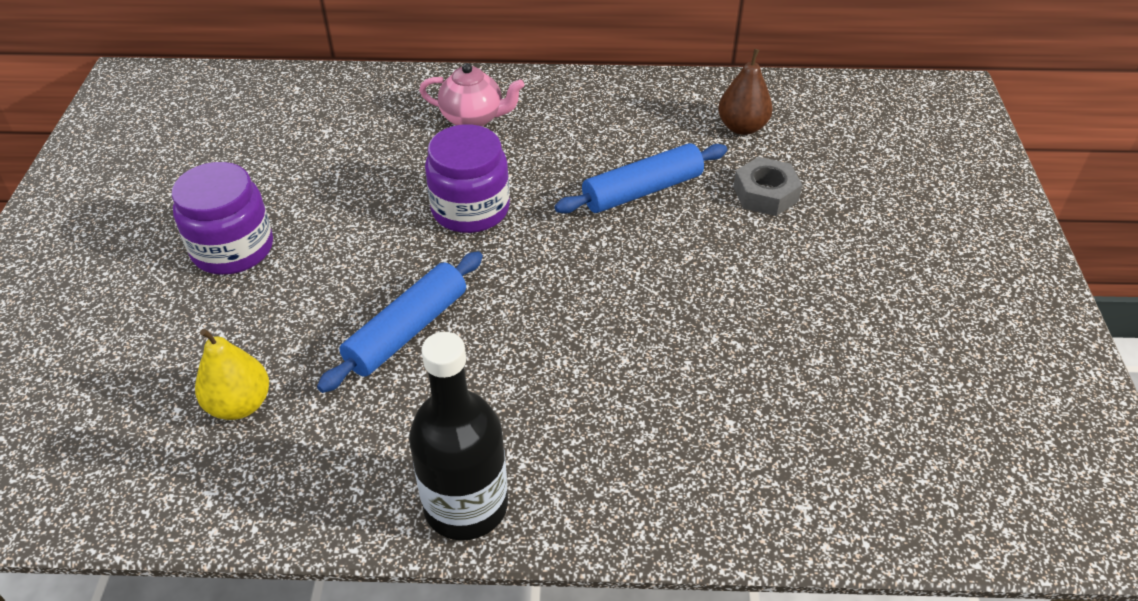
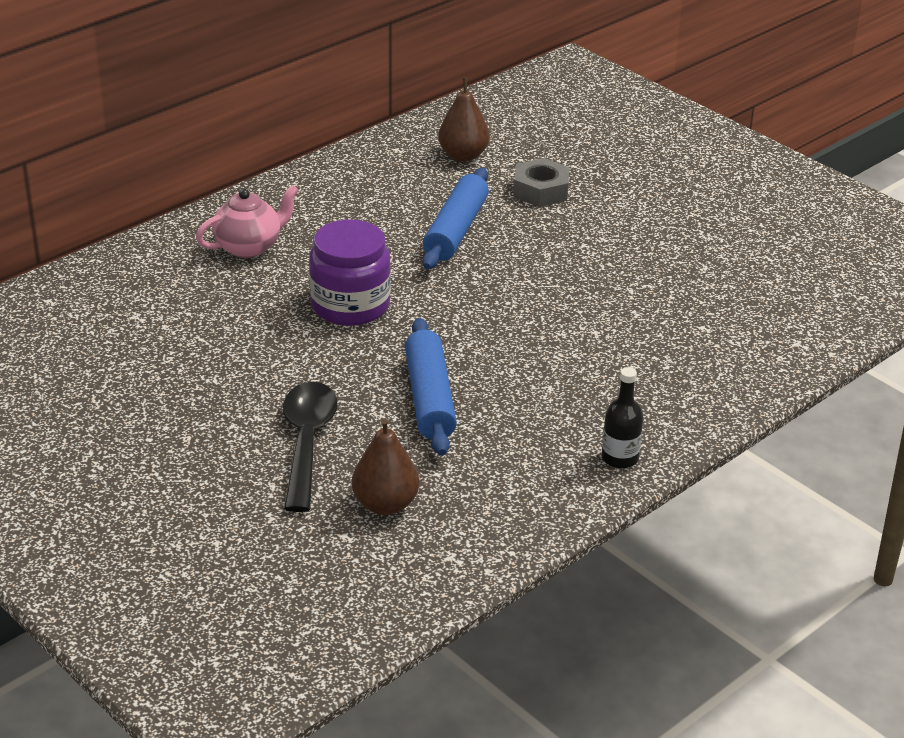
camera: 45 degrees left, 10 degrees down
purple jar [172,162,273,275] -> none
yellow pear [195,329,269,420] -> brown pear [352,418,419,515]
black bottle [409,332,508,540] -> black bottle [602,367,643,469], size x0.52
none -> black spoon [283,382,338,512]

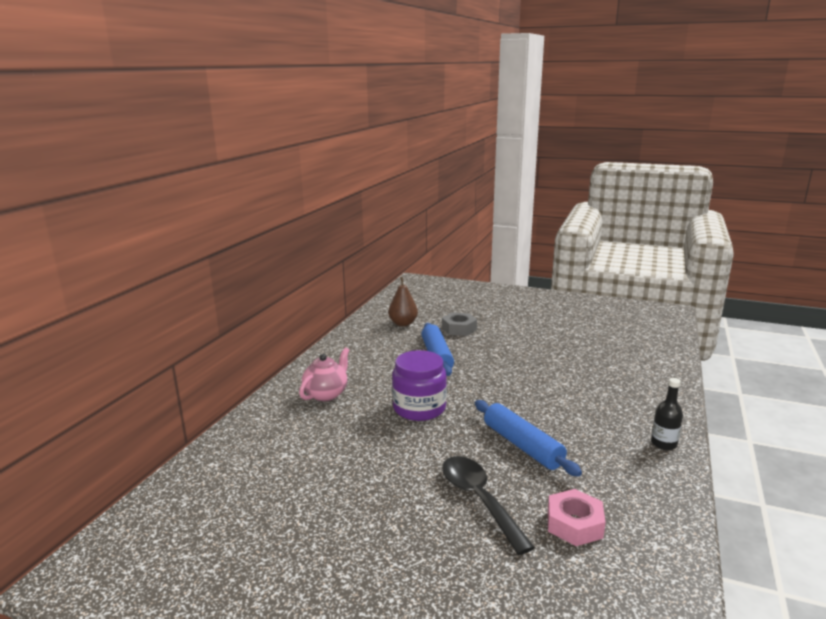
camera: 25 degrees left, 15 degrees down
brown pear [352,418,419,515] -> pink nut [548,489,606,546]

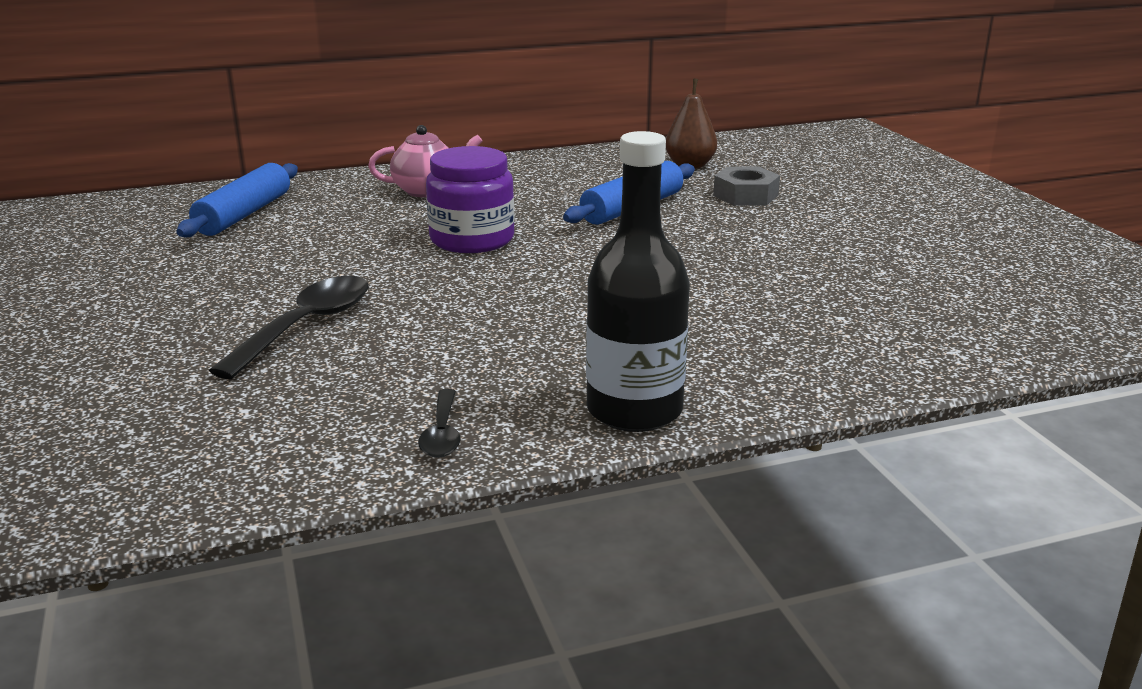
camera: 50 degrees right, 5 degrees up
blue rolling pin [475,400,582,477] -> blue rolling pin moved to [176,163,298,238]
pink nut [548,489,606,546] -> none
black bottle [651,378,683,450] -> black bottle [586,131,690,432], size x1.94
none -> black spoon [418,389,461,458]

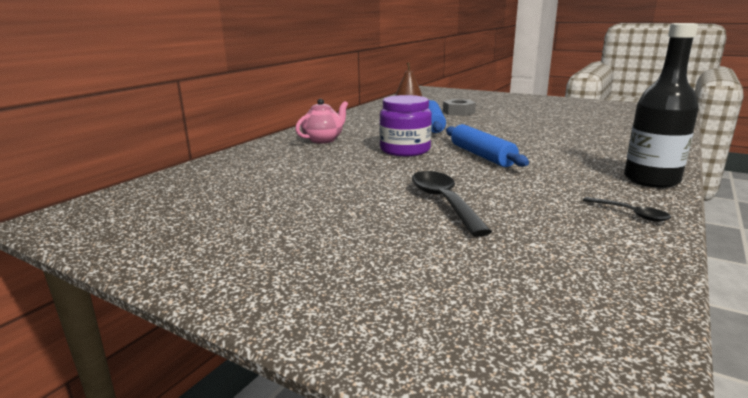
camera: 40 degrees left, 5 degrees down
blue rolling pin [176,163,298,238] -> blue rolling pin moved to [446,124,529,167]

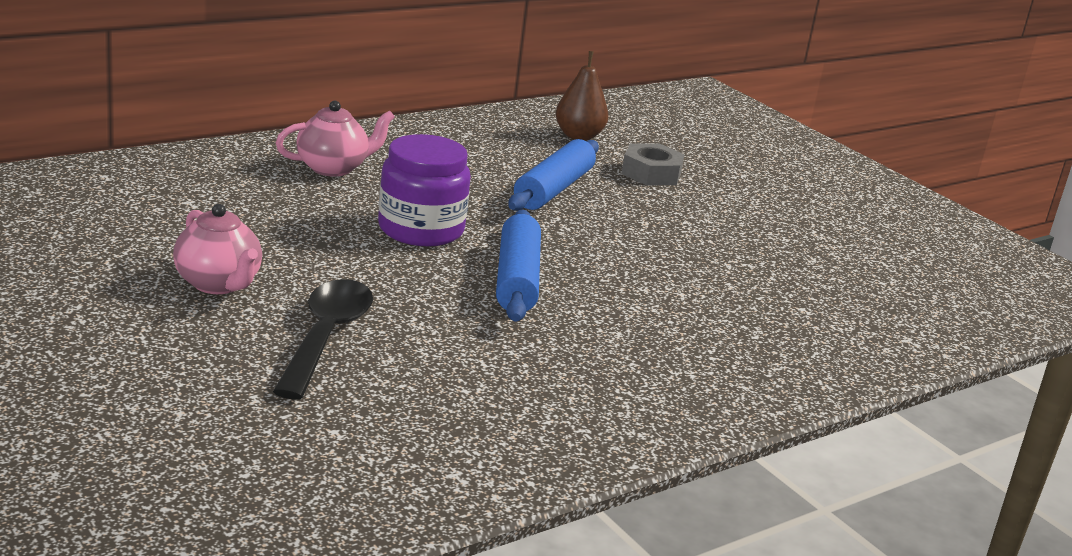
camera: 20 degrees right, 5 degrees up
black spoon [583,197,671,222] -> none
black bottle [624,23,699,188] -> none
none -> pink teapot [173,204,262,294]

